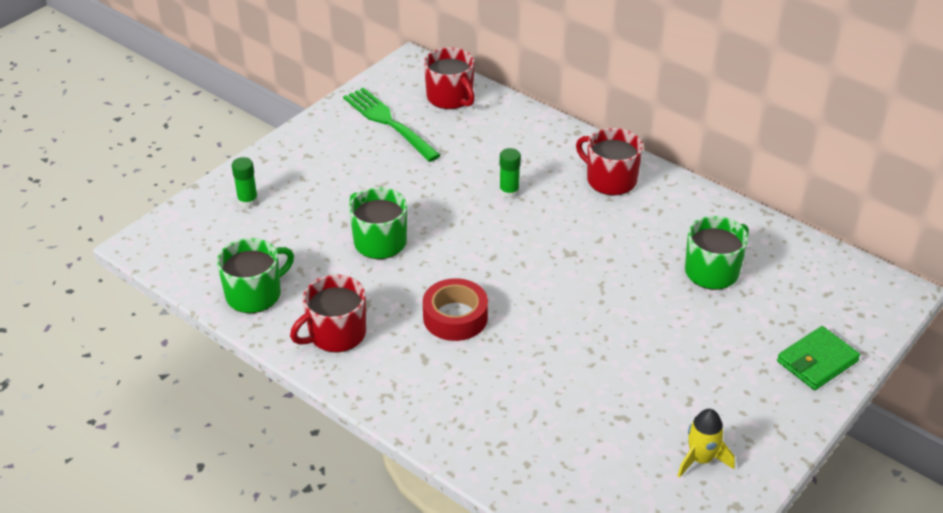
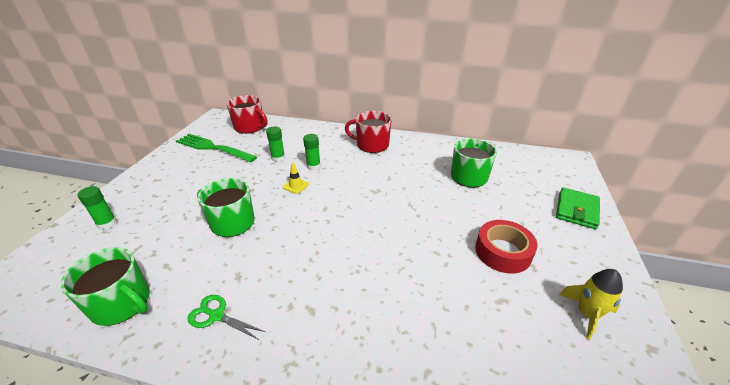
camera: 25 degrees left, 5 degrees down
green mug [217,238,294,313] -> green mug turned 90 degrees clockwise [61,247,150,326]
red mug [290,275,366,352] -> green scissors [188,295,265,340]
red tape [423,278,488,341] -> red tape moved to [475,220,537,273]
none -> green glue stick [266,126,285,162]
none -> yellow traffic cone [283,163,309,194]

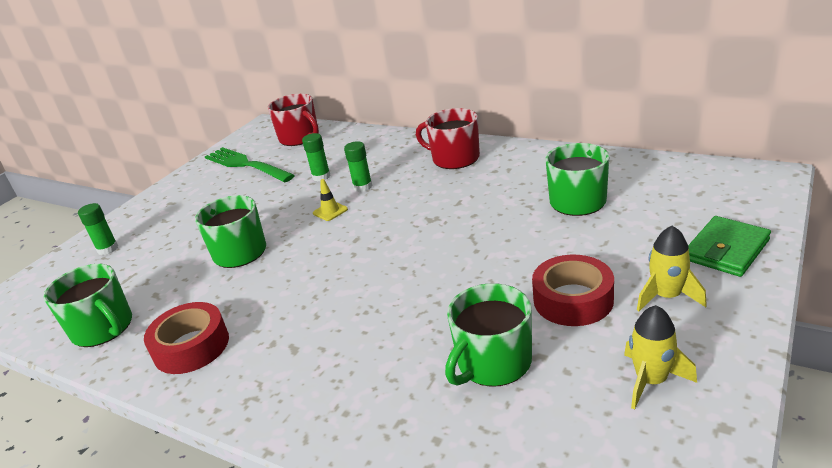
camera: 20 degrees right, 5 degrees down
green scissors [188,295,265,340] -> red tape [144,302,229,374]
none -> green mug [445,283,532,387]
none -> yellow rocket [637,226,707,311]

